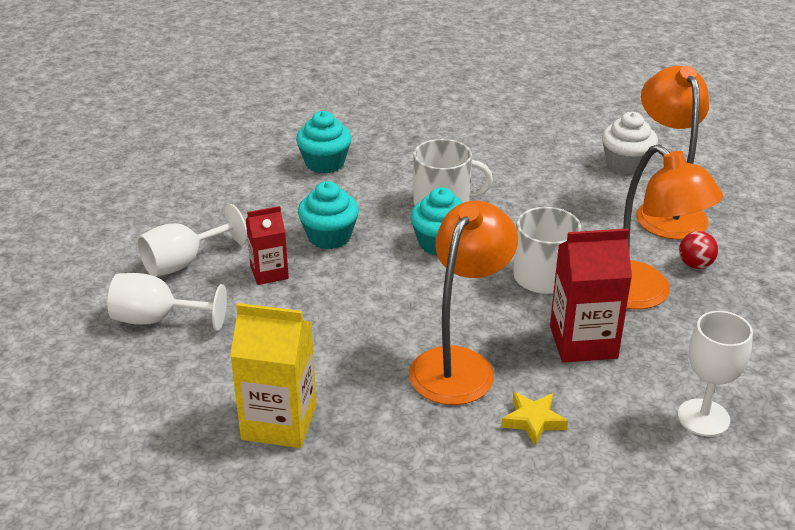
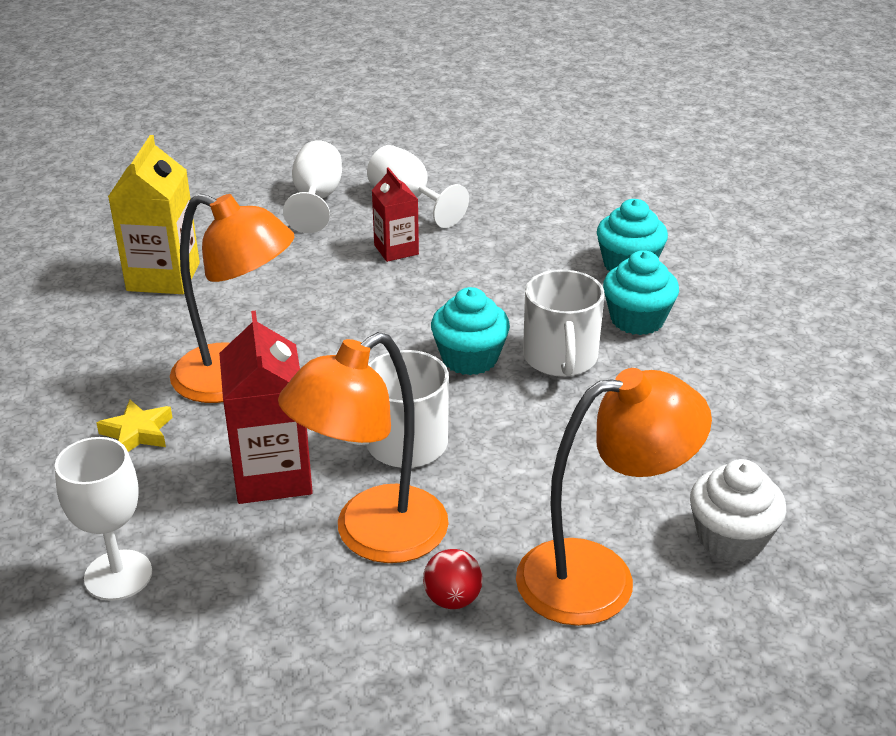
camera: 85 degrees right, 0 degrees up
turquoise cupcake [298,181,359,249] -> turquoise cupcake moved to [603,250,679,335]

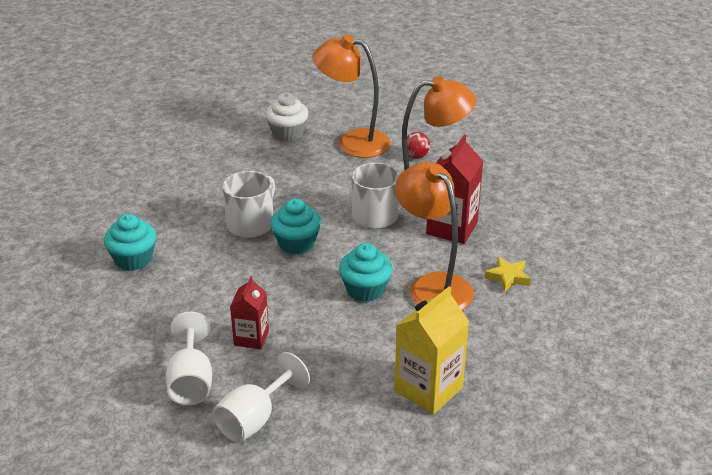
camera: 145 degrees left, 0 degrees up
white goblet [55,437,152,601] -> none
turquoise cupcake [603,250,679,335] -> turquoise cupcake moved to [339,243,393,302]

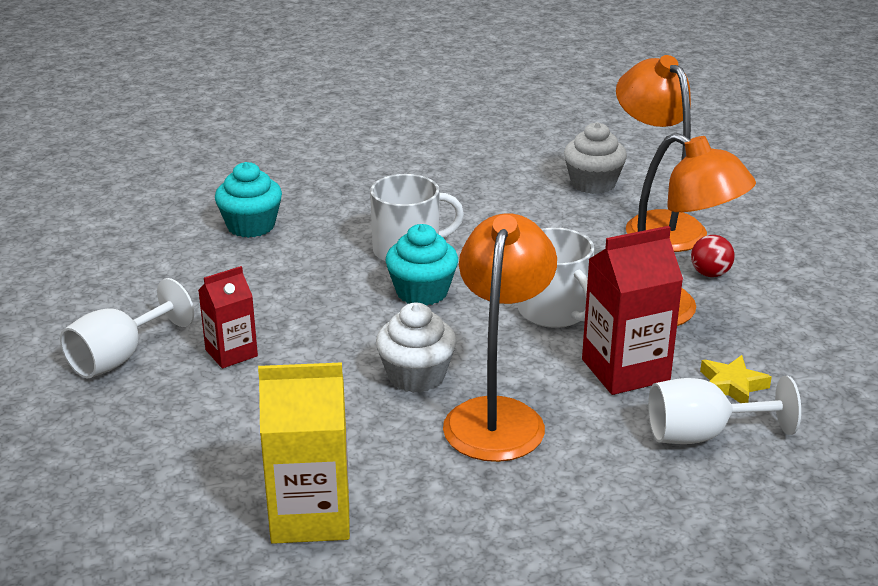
camera: 45 degrees right, 5 degrees down
white goblet [212,352,310,443] -> white goblet moved to [648,376,801,444]
turquoise cupcake [339,243,393,302] -> white cupcake [376,303,456,393]
yellow star [484,257,531,292] -> yellow star moved to [700,355,772,403]

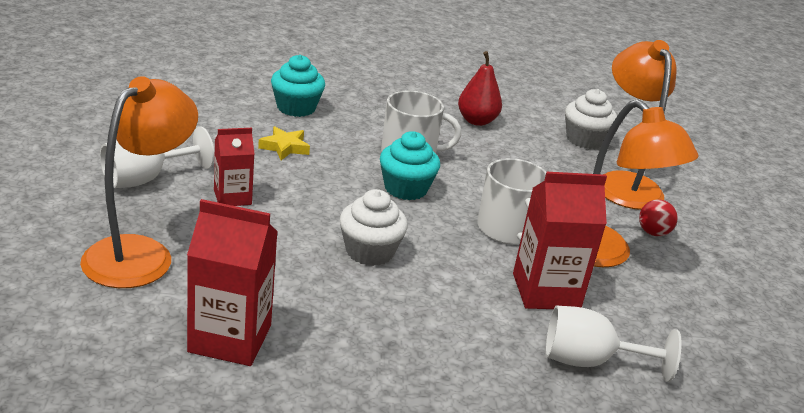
camera: 10 degrees right, 0 degrees up
yellow carton [258,362,350,544] -> red carton [187,199,278,366]
orange lamp [443,213,557,462] -> orange lamp moved to [80,76,198,288]
yellow star [700,355,772,403] -> yellow star moved to [258,126,310,160]
none -> red pear [458,51,502,126]

